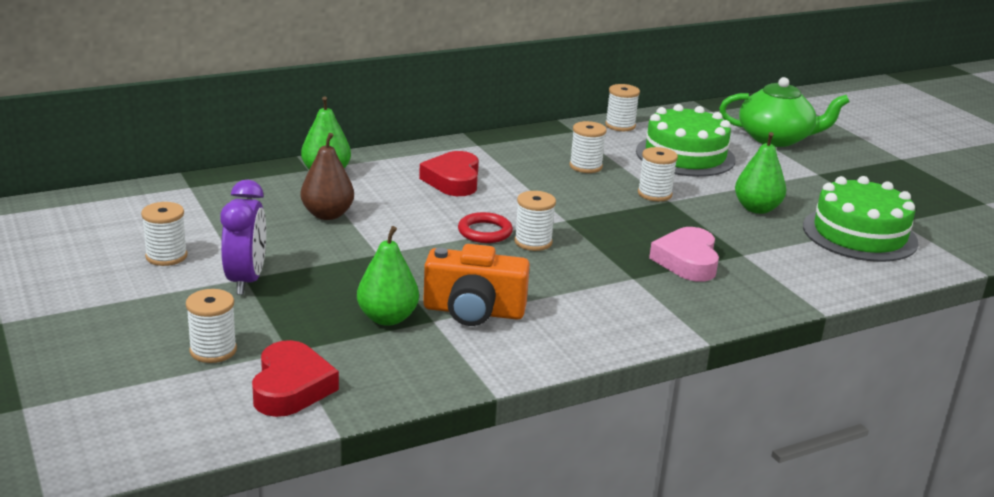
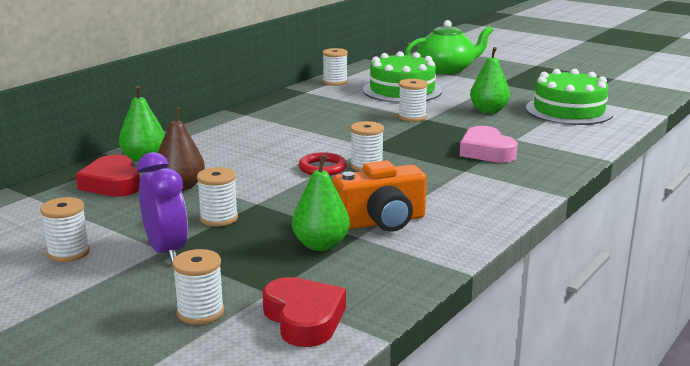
camera: 25 degrees left, 5 degrees down
red heart [419,151,479,196] -> red heart moved to [76,154,140,197]
white spool [570,121,607,173] -> white spool moved to [197,167,238,227]

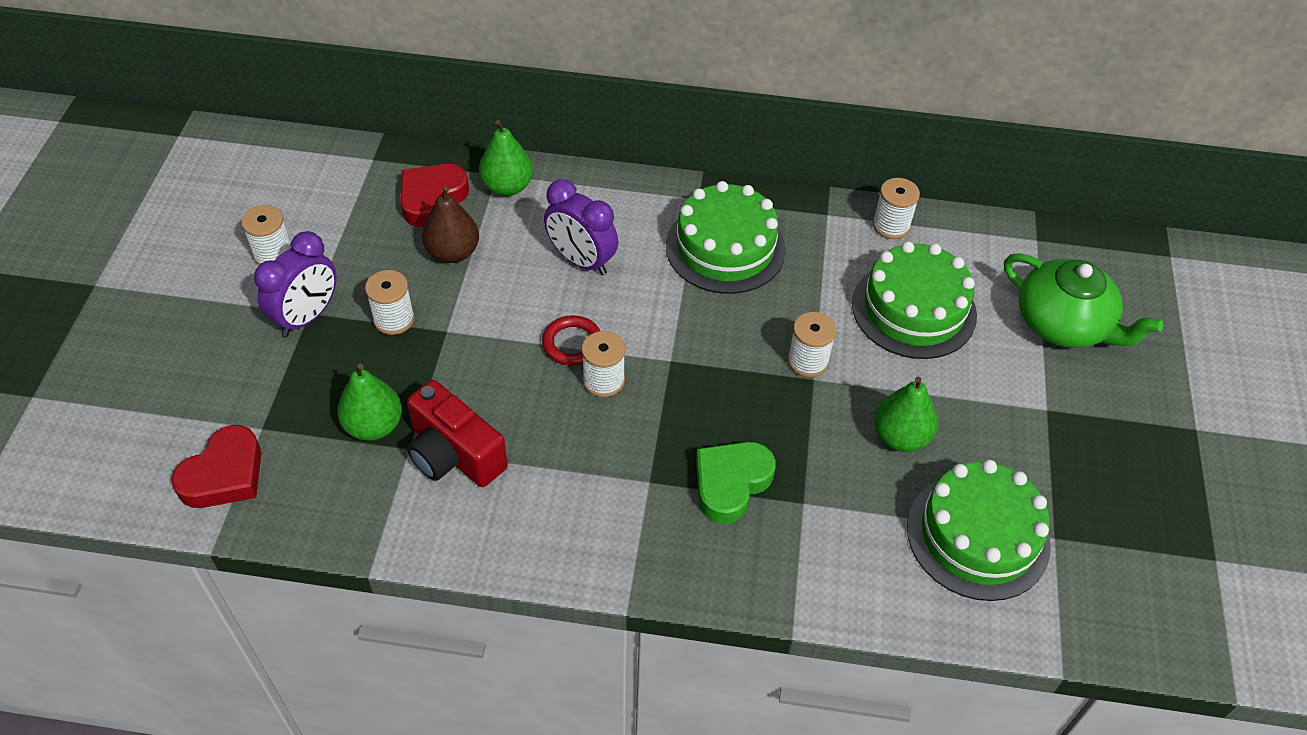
camera: 60 degrees right, 30 degrees up
white spool [172,249,224,325] -> none
orange camera [333,160,427,232] -> red camera [407,380,508,487]
pink heart [460,126,518,163] -> green heart [696,442,776,524]
none -> purple clock [544,179,618,275]
none -> green cake [666,181,786,294]

